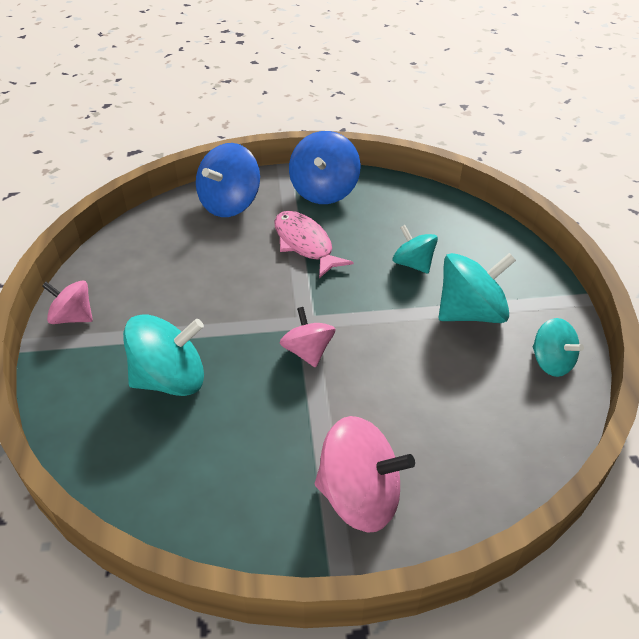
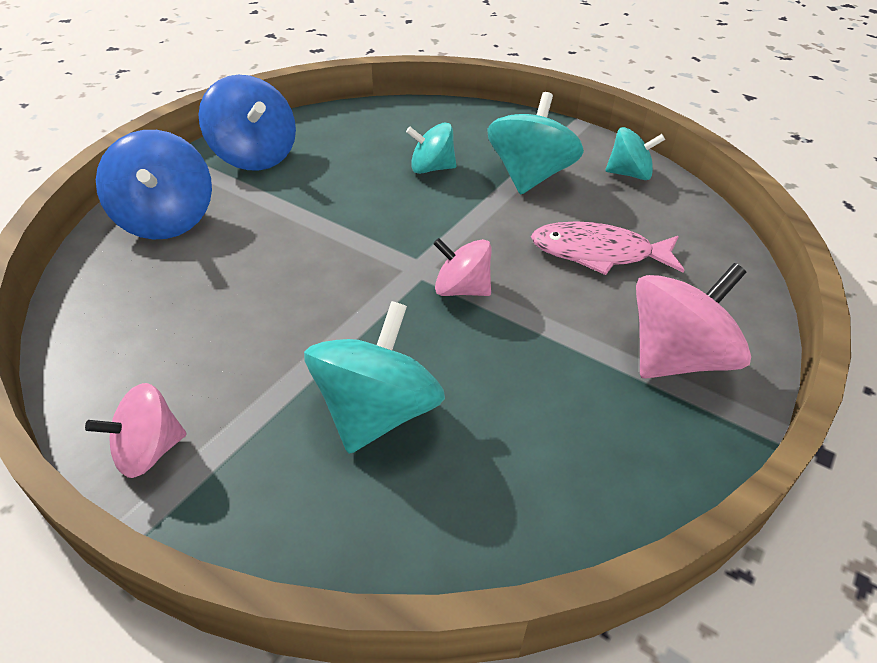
camera: 50 degrees left, 0 degrees up
pink fish [274,211,354,278] -> pink fish moved to [531,222,684,275]

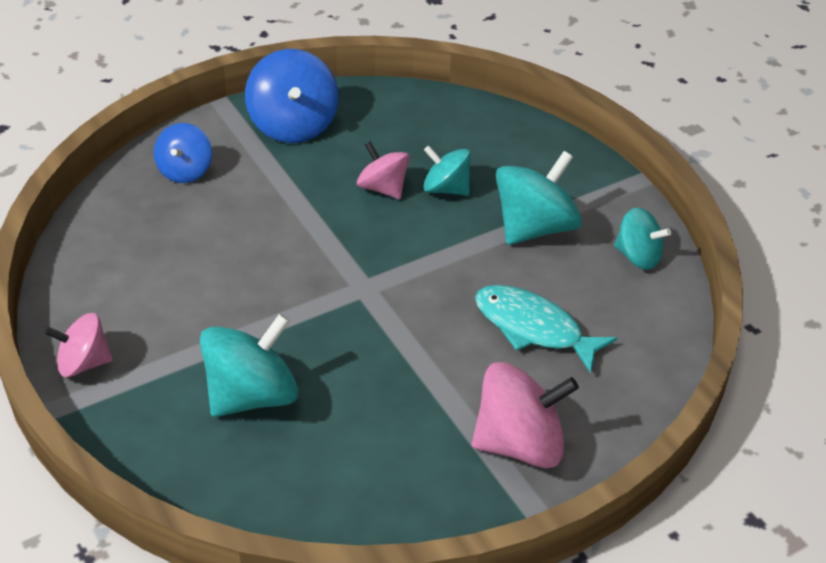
camera: 25 degrees right, 0 degrees up
blue spinning top [96,130,212,240] -> blue spinning top [154,123,212,183], size x0.62
pink spinning top [433,238,491,296] -> pink spinning top moved to [357,141,410,199]
pink fish [531,222,684,275] -> turquoise fish [475,285,617,374]

